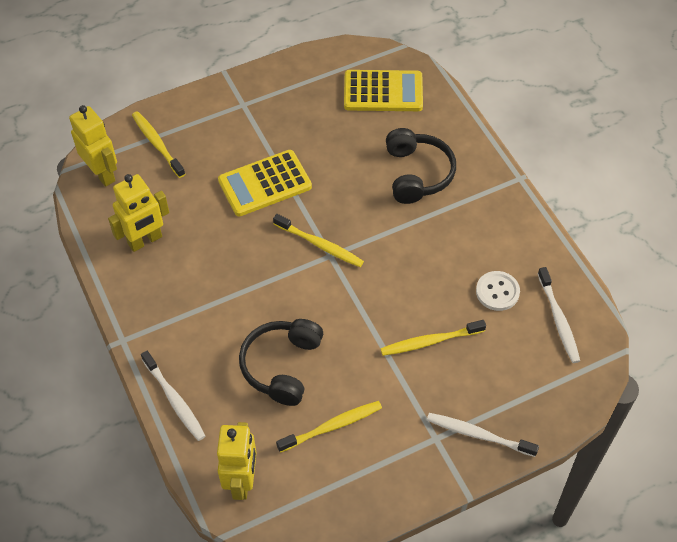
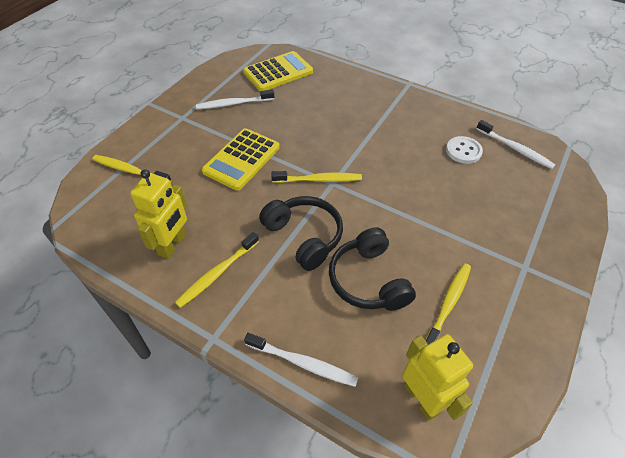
camera: 35 degrees left, 5 degrees down
yellow robot [69,105,117,187] -> none
yellow toothbrush [380,320,486,356] -> yellow toothbrush moved to [175,232,259,308]
black headphones [386,128,456,204] -> black headphones moved to [259,196,343,271]
white toothbrush [427,413,539,457] -> white toothbrush moved to [196,90,274,109]

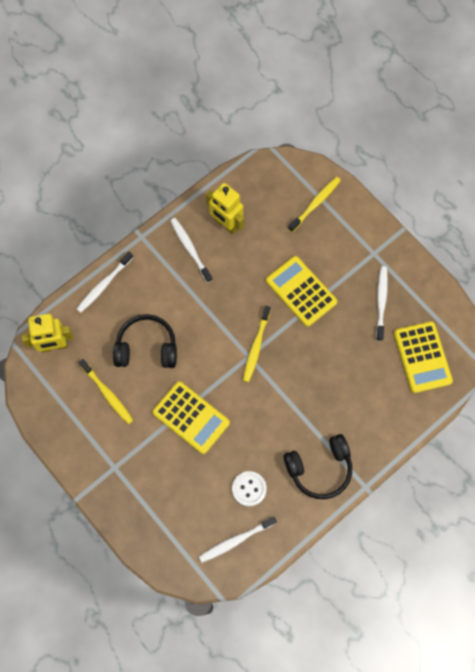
camera: 110 degrees right, 20 degrees up
yellow toothbrush [175,232,259,308] -> white toothbrush [170,218,213,283]
black headphones [259,196,343,271] -> black headphones moved to [283,434,352,499]
none -> yellow calculator [153,381,230,454]

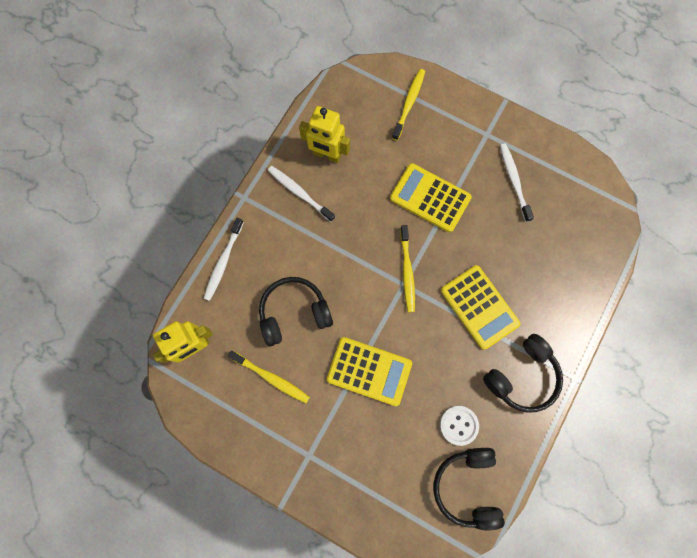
camera: 20 degrees left, 5 degrees up
white toothbrush [199,517,277,563] -> black headphones [433,448,505,530]
yellow calculator [394,321,453,393] -> yellow calculator moved to [441,265,520,350]

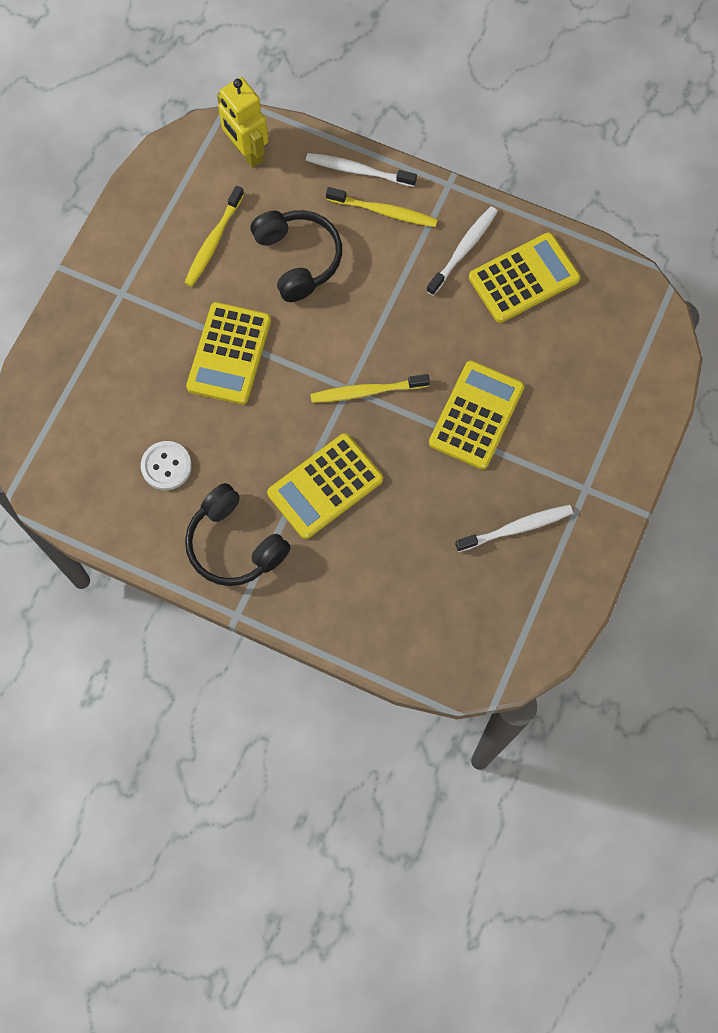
camera: 85 degrees right, 5 degrees down
yellow robot [299,106,350,163] -> yellow calculator [469,232,580,323]
yellow toothbrush [392,69,425,140] -> yellow toothbrush moved to [326,187,438,227]
black headphones [433,448,505,530] -> none

